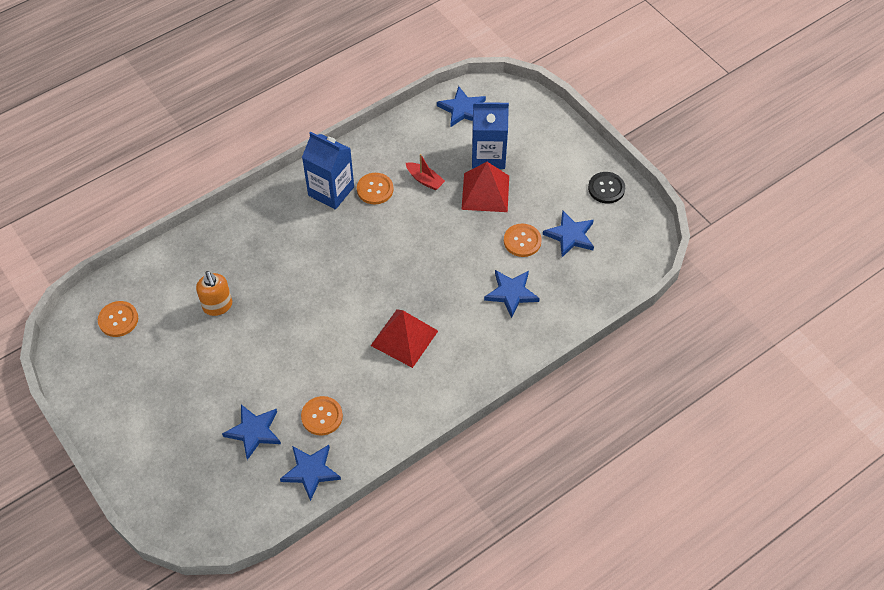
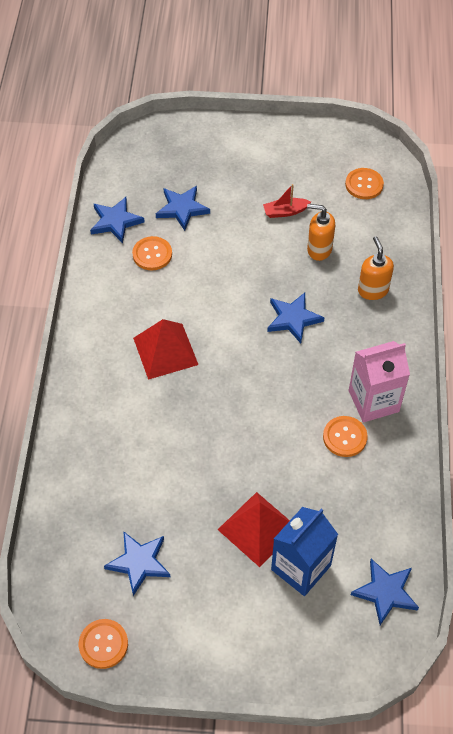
camera: 130 degrees right, 0 degrees up
blue carton [302,132,354,209] -> pink carton [349,341,410,422]
red boat [406,154,445,191] -> red boat moved to [263,184,311,218]
blue star [484,270,540,318] -> blue star moved to [267,293,325,344]
orange button [504,223,542,257] -> orange button moved to [79,619,128,669]
black button [588,172,625,204] -> none
none -> orange soap dispenser [358,236,394,300]

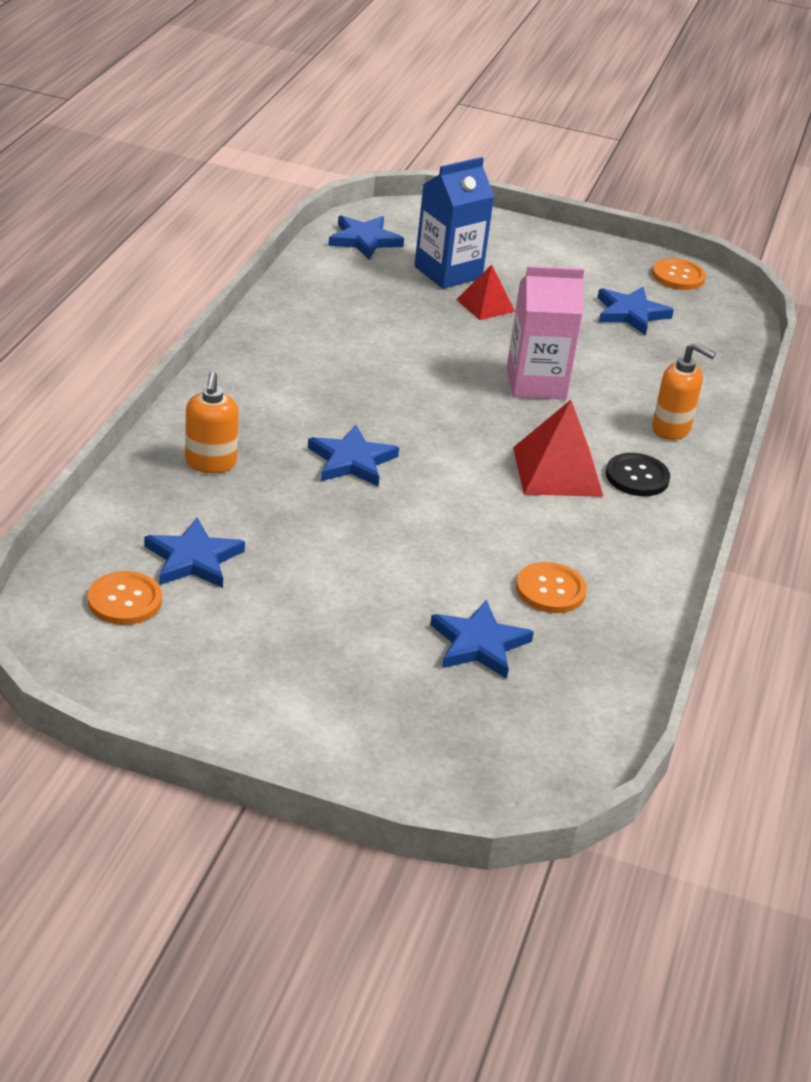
camera: 170 degrees left, 20 degrees down
blue star [90,197,145,243] -> blue star moved to [145,518,245,588]
red pyramid [218,492,290,567] -> red pyramid [456,264,515,320], size x0.62
red boat [263,184,311,218] -> none
orange soap dispenser [307,204,335,261] -> orange soap dispenser moved to [652,342,716,440]
orange button [323,416,367,457] -> none
pink carton [349,341,410,422] -> pink carton moved to [507,266,584,400]
none -> black button [606,453,670,496]

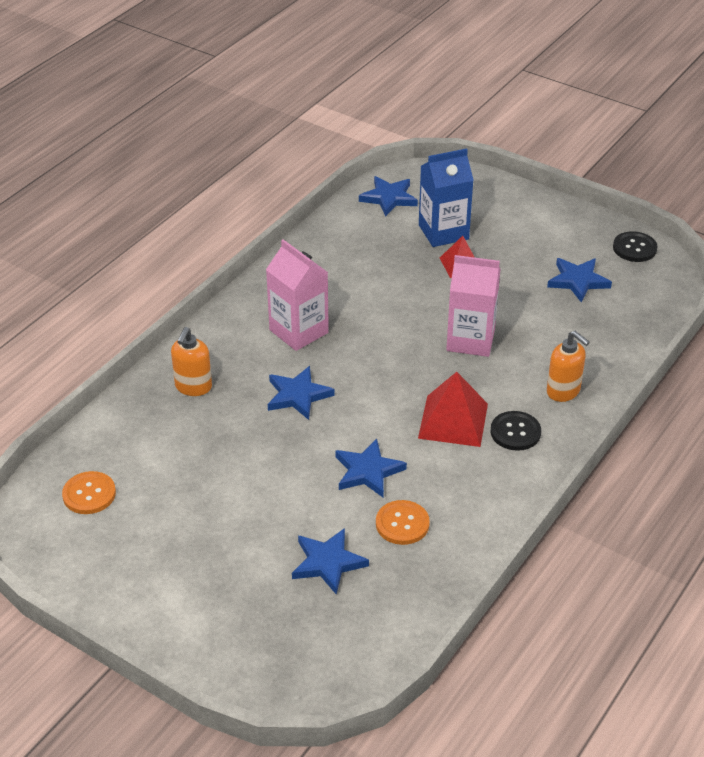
camera: 20 degrees right, 5 degrees up
blue star [145,518,245,588] -> blue star moved to [336,439,407,498]
orange button [652,258,706,290] -> black button [613,231,658,262]
none -> pink carton [266,240,329,351]

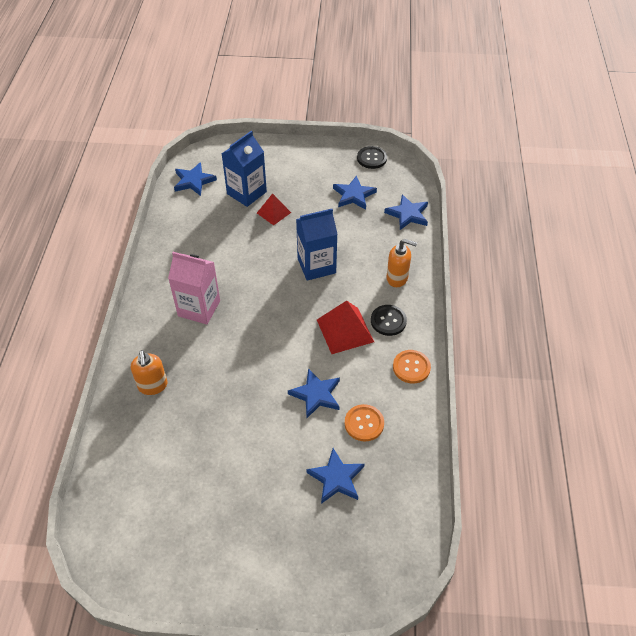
camera: 30 degrees left, 10 degrees up
orange button [62,471,116,514] -> orange button moved to [393,350,431,384]
blue star [268,366,335,420] -> blue star moved to [384,194,428,230]
pink carton [446,255,500,357] -> blue carton [296,209,338,281]

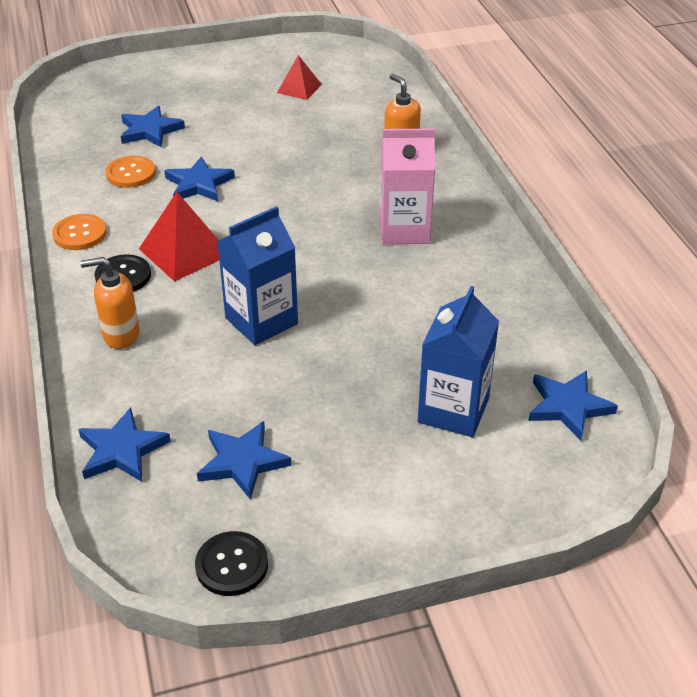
camera: 160 degrees right, 10 degrees down
red pyramid [257,193,291,225] -> red pyramid moved to [277,55,322,100]

